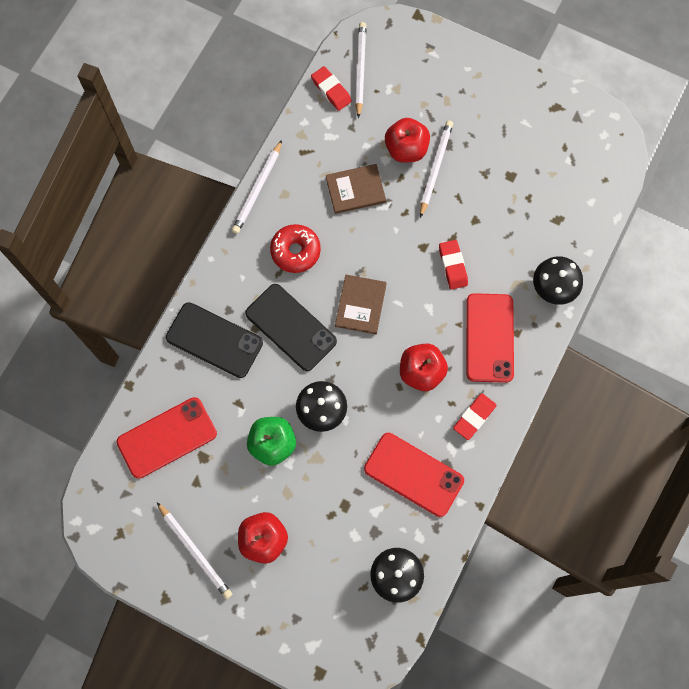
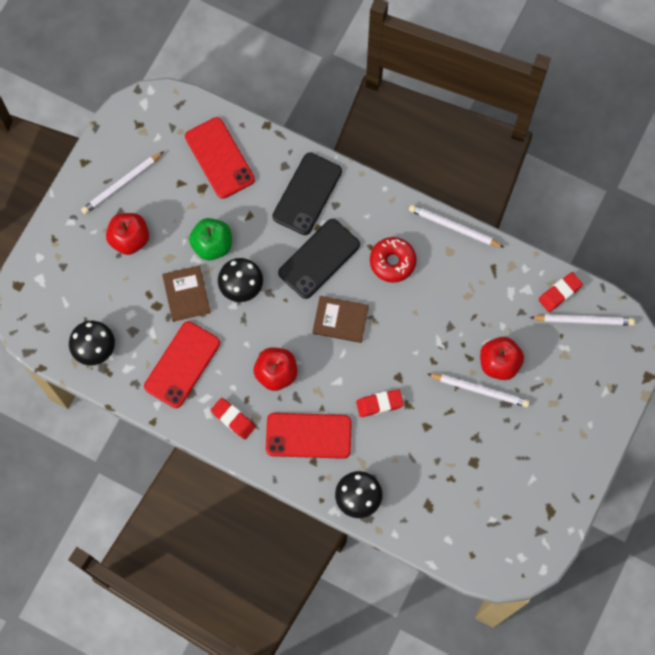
camera: 90 degrees right, 0 degrees up
brown book [326,164,386,214] -> brown book moved to [162,265,211,322]

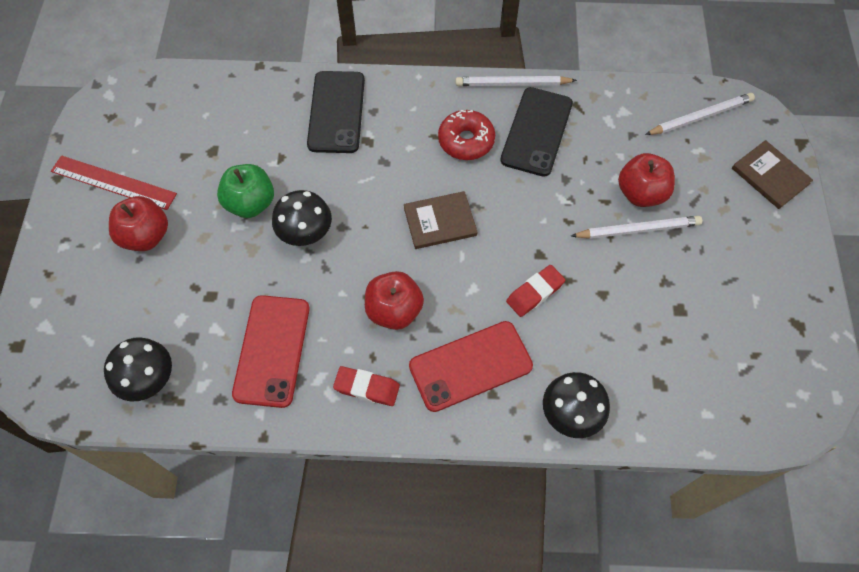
camera: 25 degrees left, 10 degrees down
white pencil [81,151,164,214] -> red ruler [51,155,177,210]
brown book [162,265,211,322] -> brown book moved to [732,140,813,209]
red phone [185,117,255,199] -> none
black phone [278,219,360,299] -> black phone moved to [500,87,573,177]
red eraser [538,272,583,312] -> none

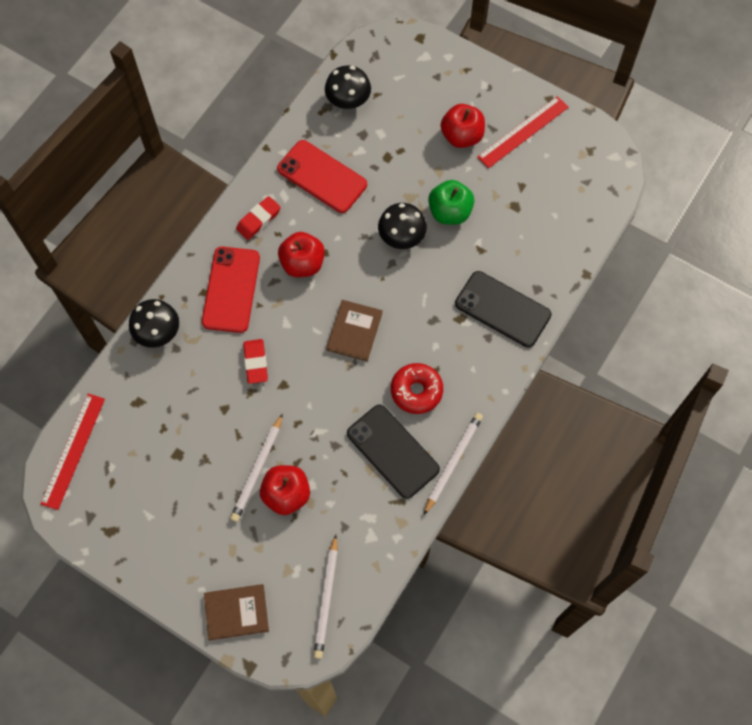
camera: 120 degrees right, 5 degrees up
none -> red ruler [41,394,105,510]

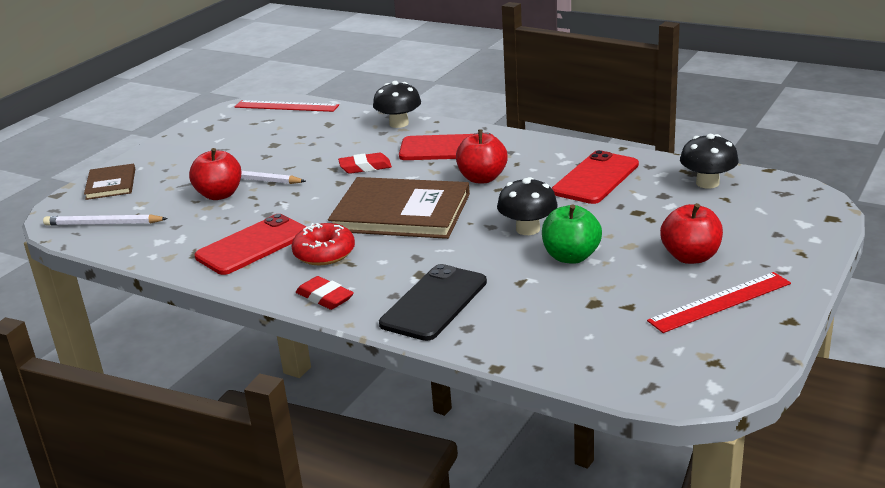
camera: 90 degrees right, 40 degrees down
red eraser [236,196,281,240] -> red eraser moved to [296,276,354,310]
brown book [326,300,383,361] -> brown book [328,177,470,239], size x1.91
black phone [347,405,440,499] -> red phone [195,214,306,275]
white pencil [424,413,483,515] -> none
red ruler [477,96,569,168] -> red ruler turned 75 degrees counterclockwise [647,272,791,333]

